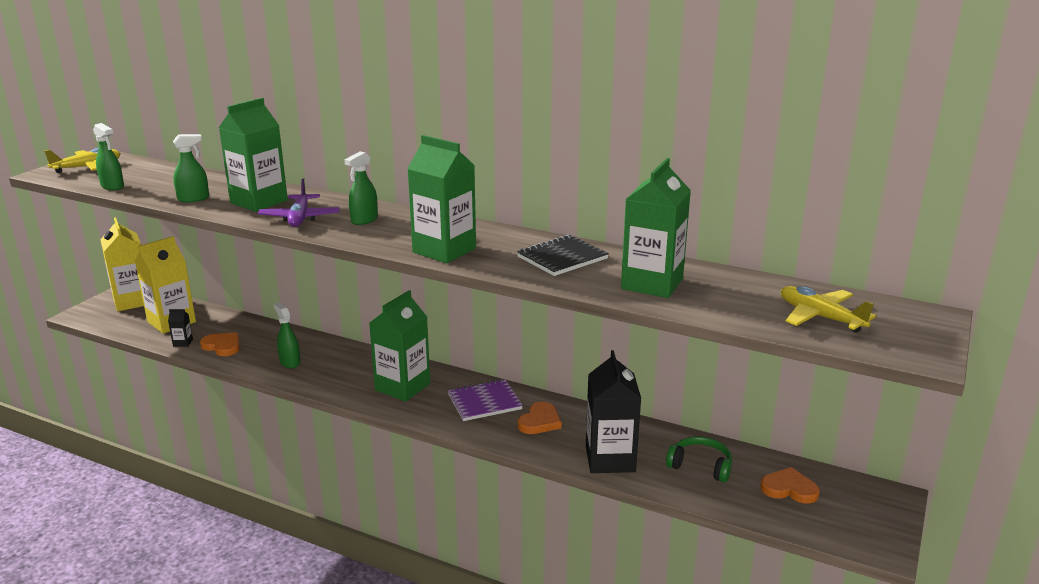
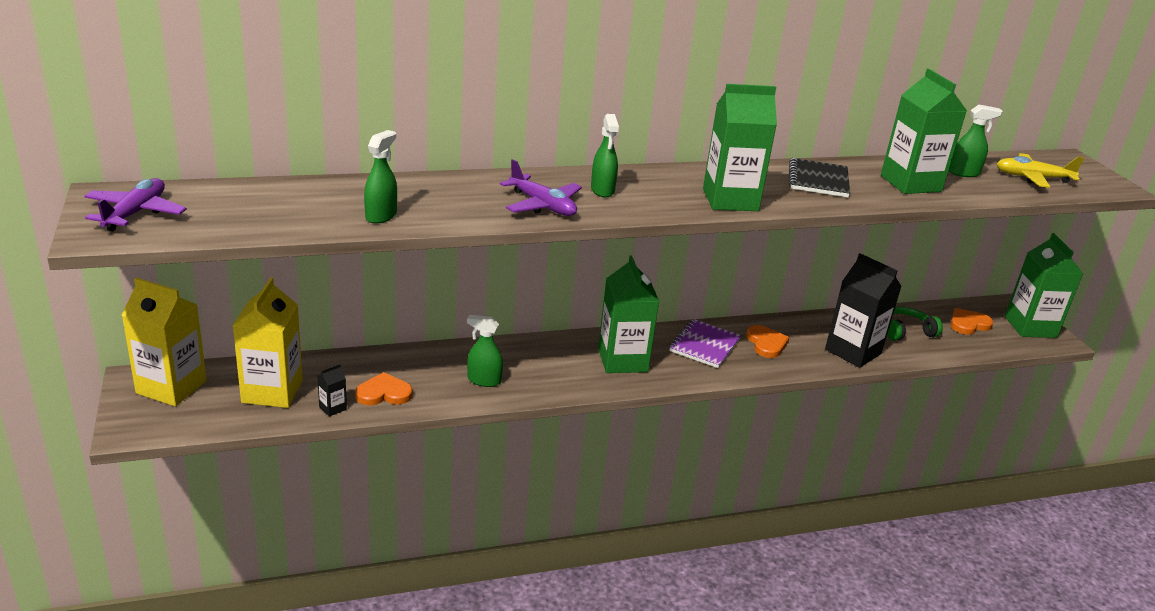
camera: 45 degrees left, 5 degrees up
yellow plane [44,148,121,173] -> purple plane [84,178,187,232]
green spray bottle [93,123,124,190] -> green spray bottle moved to [949,105,1003,177]
green carton [219,98,288,212] -> green carton moved to [1005,233,1083,338]

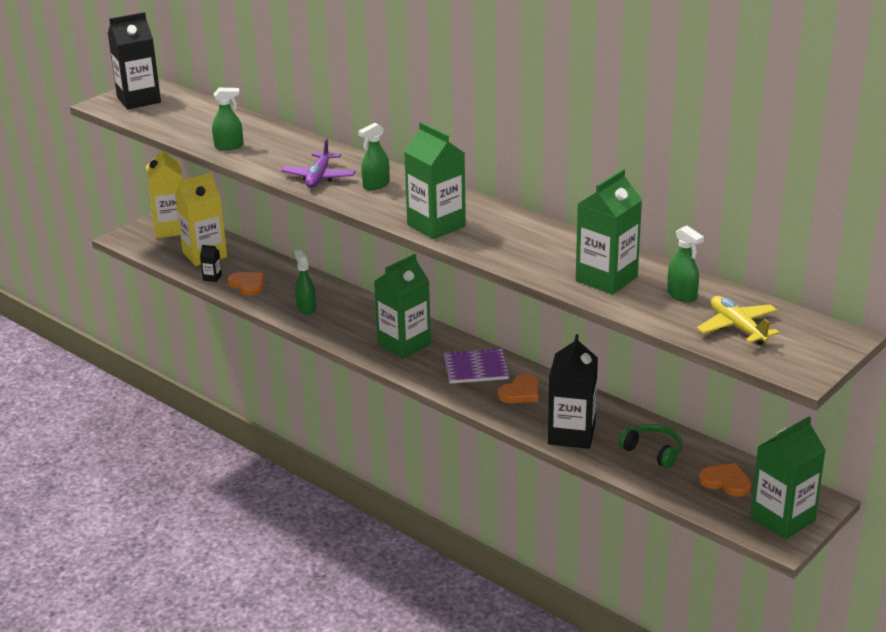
camera: 60 degrees right, 0 degrees up
purple plane [84,178,187,232] -> black carton [108,12,161,109]
black notebook [789,158,850,197] -> none

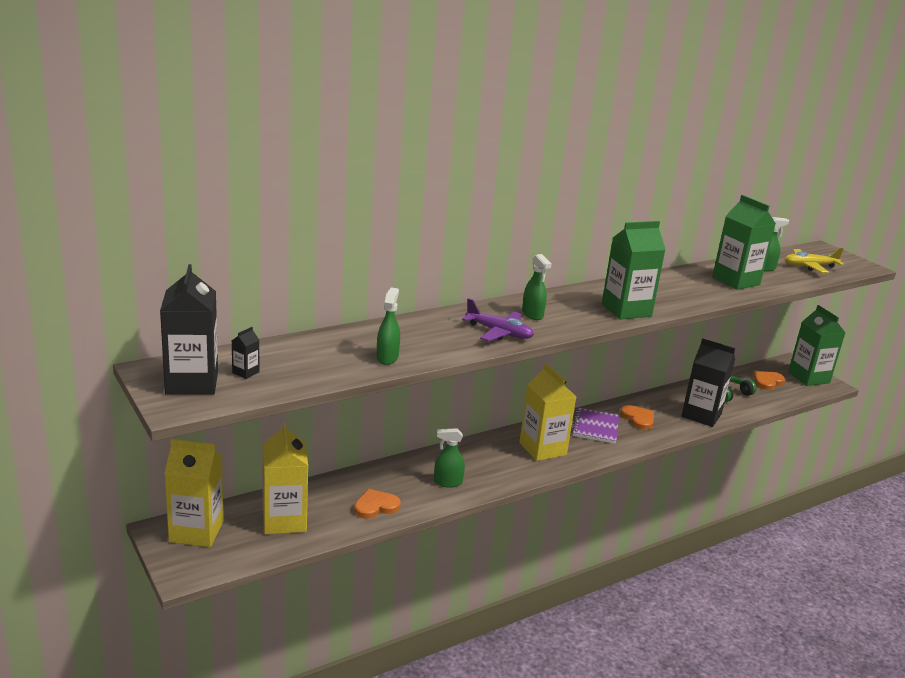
camera: 75 degrees left, 5 degrees down
black carton [200,245,222,282] -> black carton moved to [231,327,259,379]
green carton [374,254,431,359] -> yellow carton [519,363,577,461]

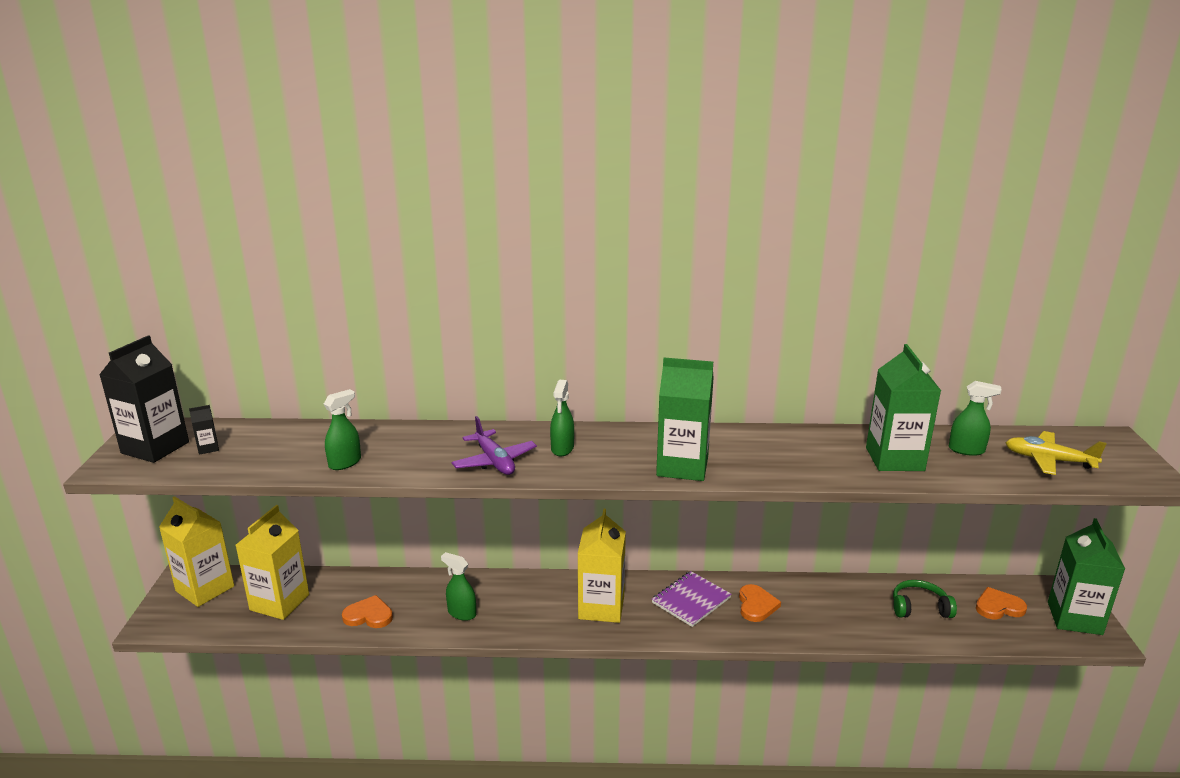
camera: 35 degrees right, 0 degrees up
black carton [682,338,735,427] -> none

